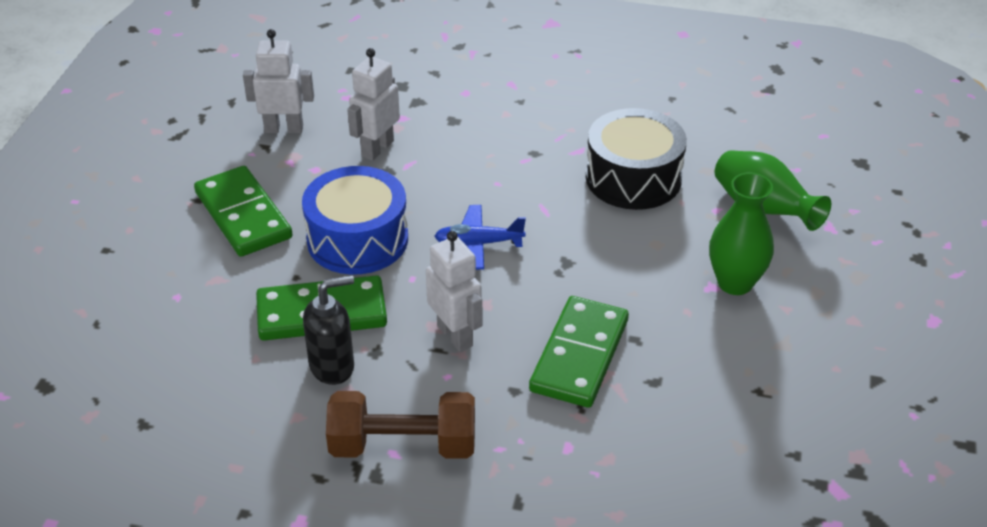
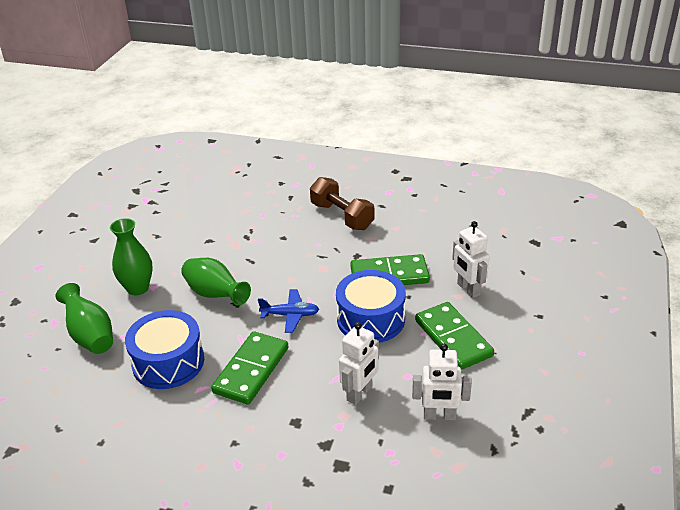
camera: 175 degrees left, 5 degrees down
black soap dispenser [303,275,354,385] -> none
brown dumbbell [326,391,475,459] -> brown dumbbell turned 45 degrees clockwise [310,177,374,230]
white robot [426,231,483,352] -> white robot moved to [452,221,490,298]
green domino [529,296,629,408] -> green domino moved to [211,331,288,405]
black drum [586,108,687,210] -> blue drum [125,310,204,389]
none -> green vase [181,258,251,306]

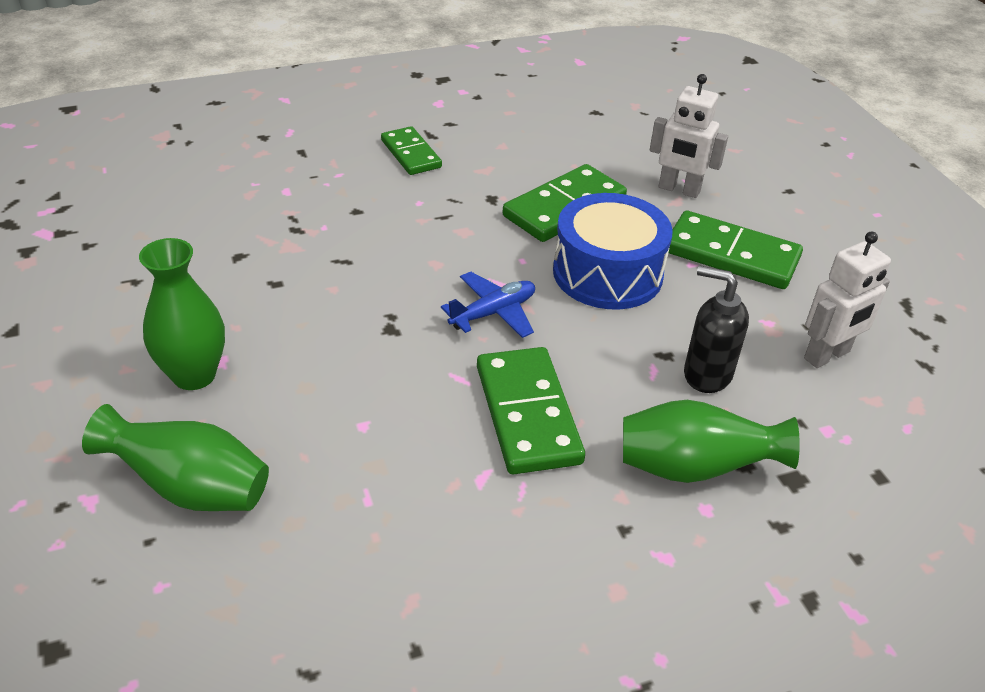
camera: 40 degrees left, 5 degrees up
blue drum [125,310,204,389] -> none
green vase [181,258,251,306] -> green vase moved to [623,400,800,483]
brown dumbbell [310,177,374,230] -> green domino [381,126,442,175]
white robot [339,322,379,405] -> black soap dispenser [684,265,749,393]

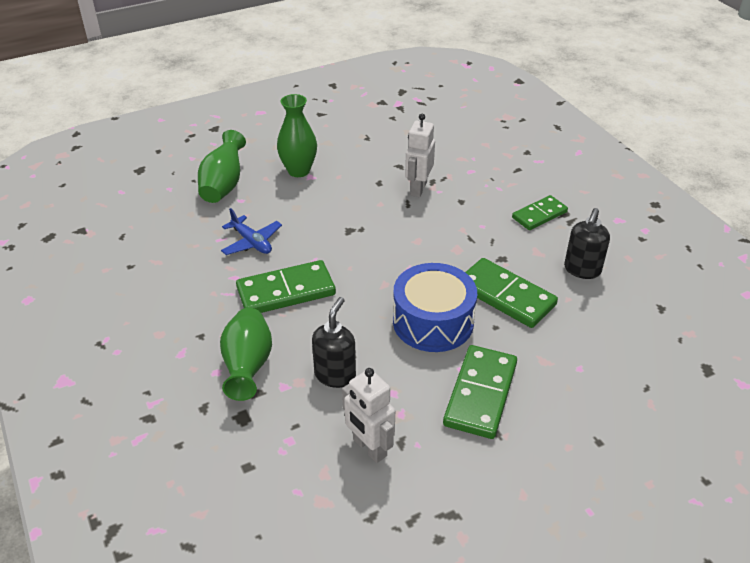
camera: 85 degrees right, 0 degrees up
blue plane [441,272,535,338] -> blue plane moved to [221,208,282,255]
white robot [650,74,728,198] -> white robot moved to [405,114,435,197]
none -> black soap dispenser [564,208,610,279]

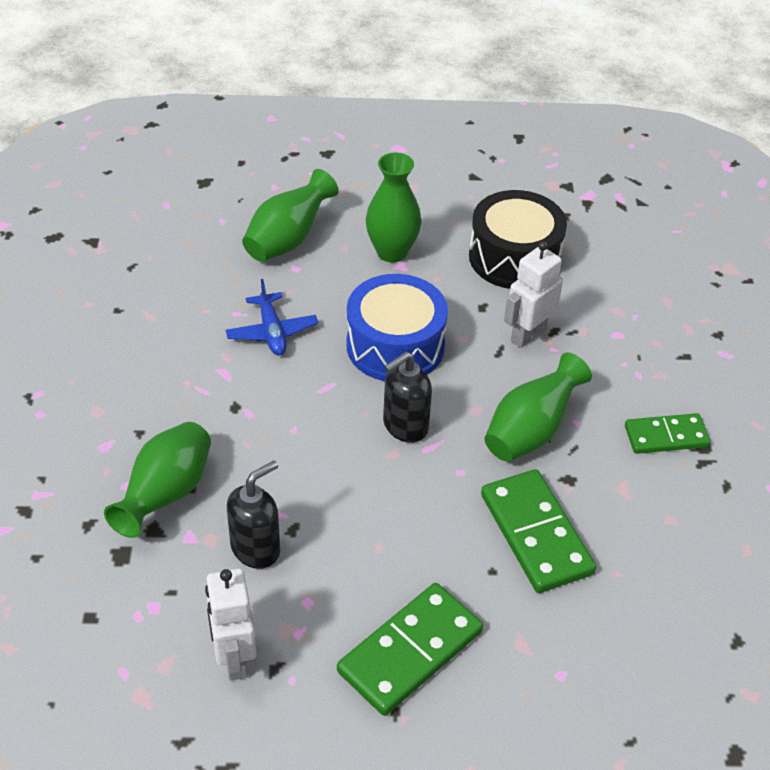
camera: 25 degrees right, 5 degrees up
green domino [236,260,336,313] -> none
blue drum [393,263,477,352] -> blue drum moved to [346,274,448,381]
black soap dispenser [564,208,610,279] -> black soap dispenser moved to [383,352,432,443]
none -> black drum [469,190,567,289]
none -> green vase [485,353,592,462]

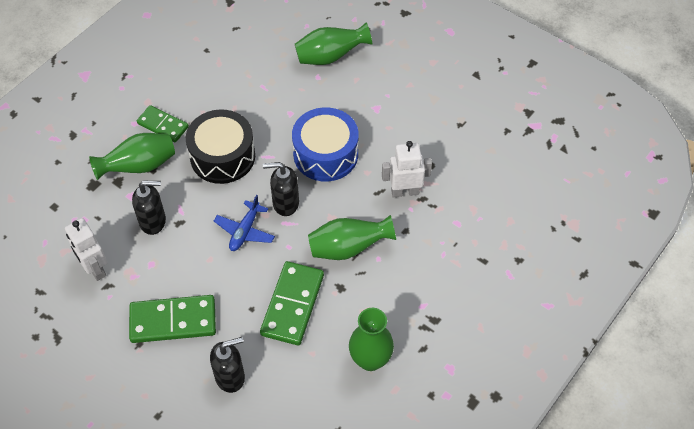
camera: 40 degrees right, 10 degrees up
white robot [205,568,256,681] -> white robot turned 60 degrees counterclockwise [65,218,107,281]
blue plane [226,279,318,356] -> blue plane moved to [214,195,275,251]
green vase [366,153,422,262] -> green vase moved to [349,308,394,371]
black drum [469,190,567,289] -> black drum moved to [186,109,255,184]
green domino [625,413,710,454] -> green domino moved to [137,105,189,142]
none -> black soap dispenser [210,337,245,393]

